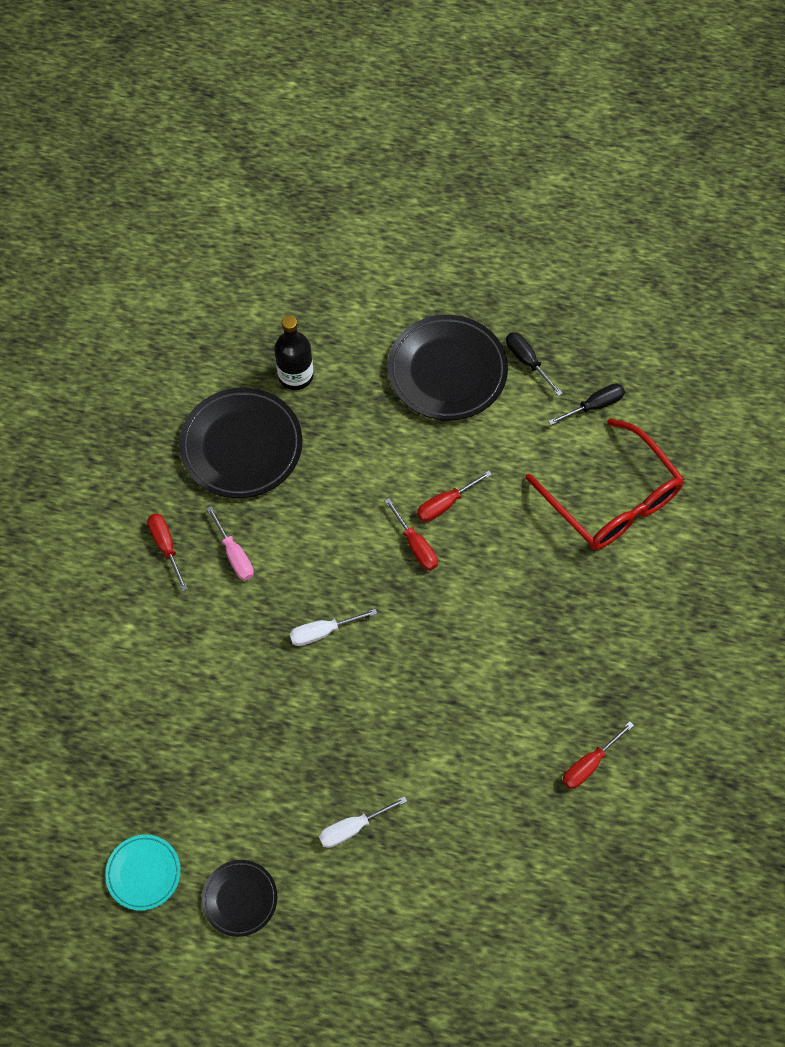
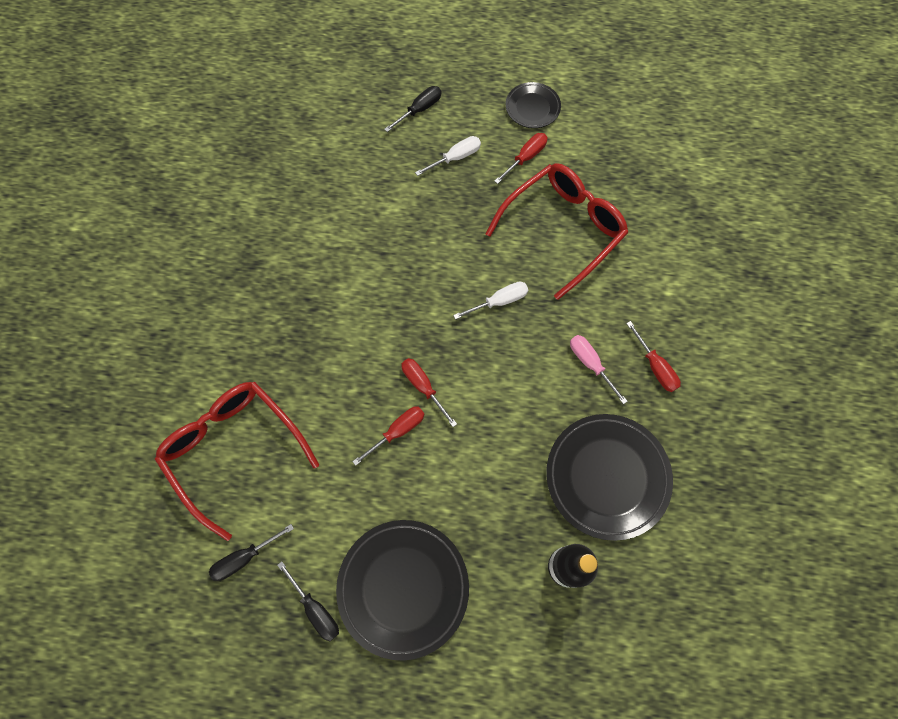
camera: 175 degrees right, 5 degrees up
turquoise plate [105,835,181,911] -> none
red screwdriver [562,721,634,789] -> red screwdriver moved to [494,133,548,184]
none -> black screwdriver [384,86,441,132]
none -> red glasses [485,163,628,300]

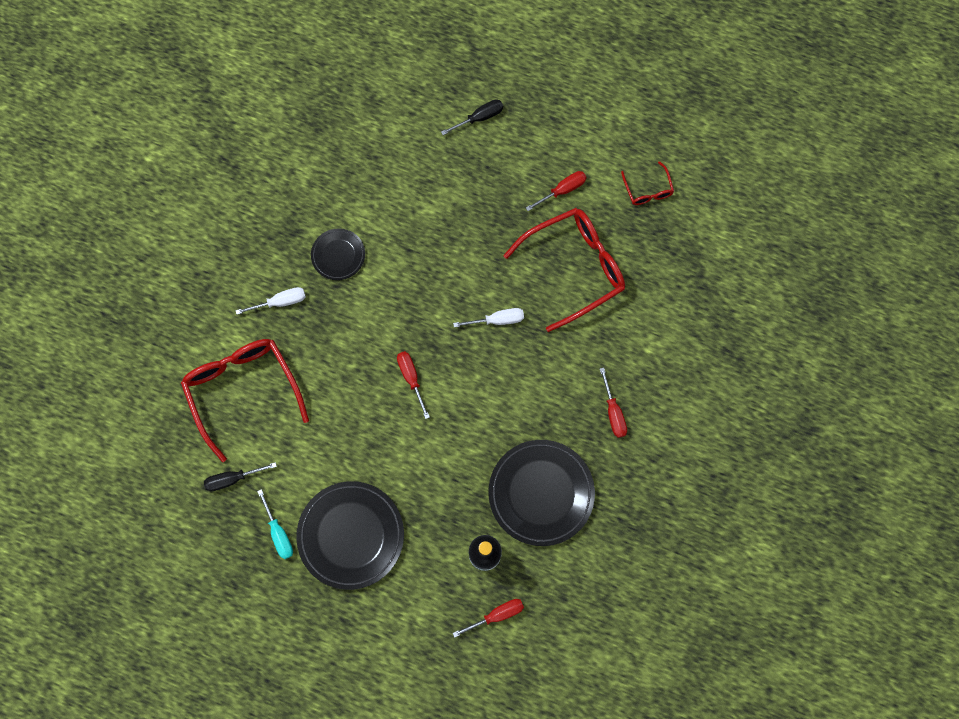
camera: 15 degrees right, 5 degrees up
black screwdriver [277,561,339,641] -> turquoise screwdriver [257,489,293,559]
red screwdriver [352,406,425,466] -> red screwdriver moved to [453,599,524,638]
white screwdriver [415,136,481,176] -> white screwdriver moved to [235,287,306,315]
black plate [506,82,561,128] -> black plate moved to [311,228,365,280]
pink screwdriver [570,335,628,404] -> none
none -> red glasses [621,161,674,205]

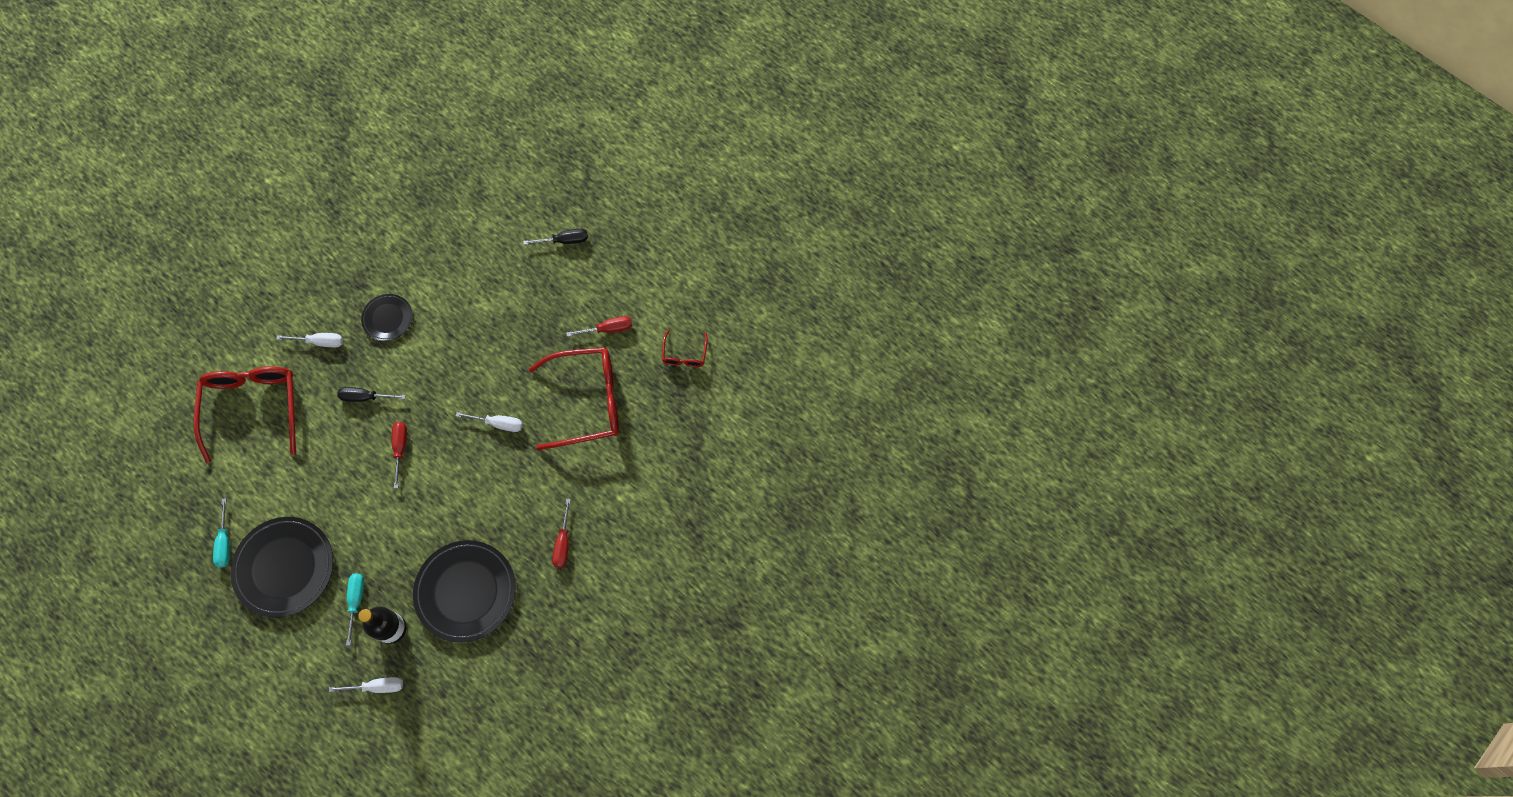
camera: 20 degrees right, 5 degrees down
black screwdriver [204,462,277,491] -> black screwdriver moved to [337,387,406,402]
red screwdriver [453,599,524,638] -> white screwdriver [329,677,403,693]
none -> turquoise screwdriver [346,574,364,646]

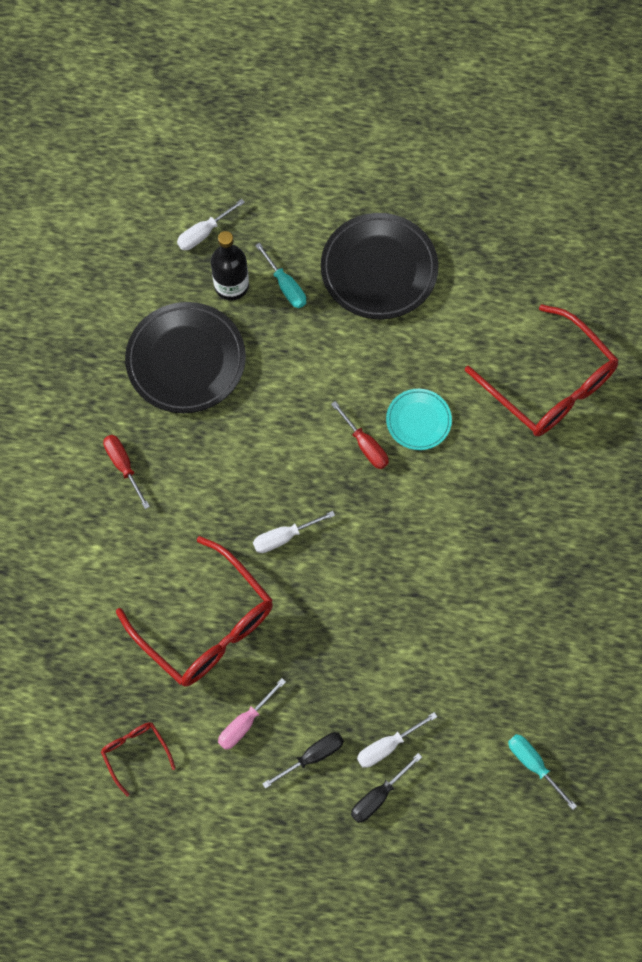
camera: 145 degrees right, 0 degrees up
turquoise screwdriver [213,498,230,567] -> turquoise screwdriver moved to [508,734,577,810]
white screwdriver [276,333,343,347] -> white screwdriver moved to [357,712,437,768]
black screwdriver [337,387,406,402] -> black screwdriver moved to [262,732,344,789]
black plate [361,294,413,341] -> none
red glasses [529,347,619,450] -> red glasses turned 90 degrees counterclockwise [116,536,273,687]
red screwdriver [566,316,632,337] -> pink screwdriver [218,678,286,750]
none -> turquoise plate [386,389,452,450]

